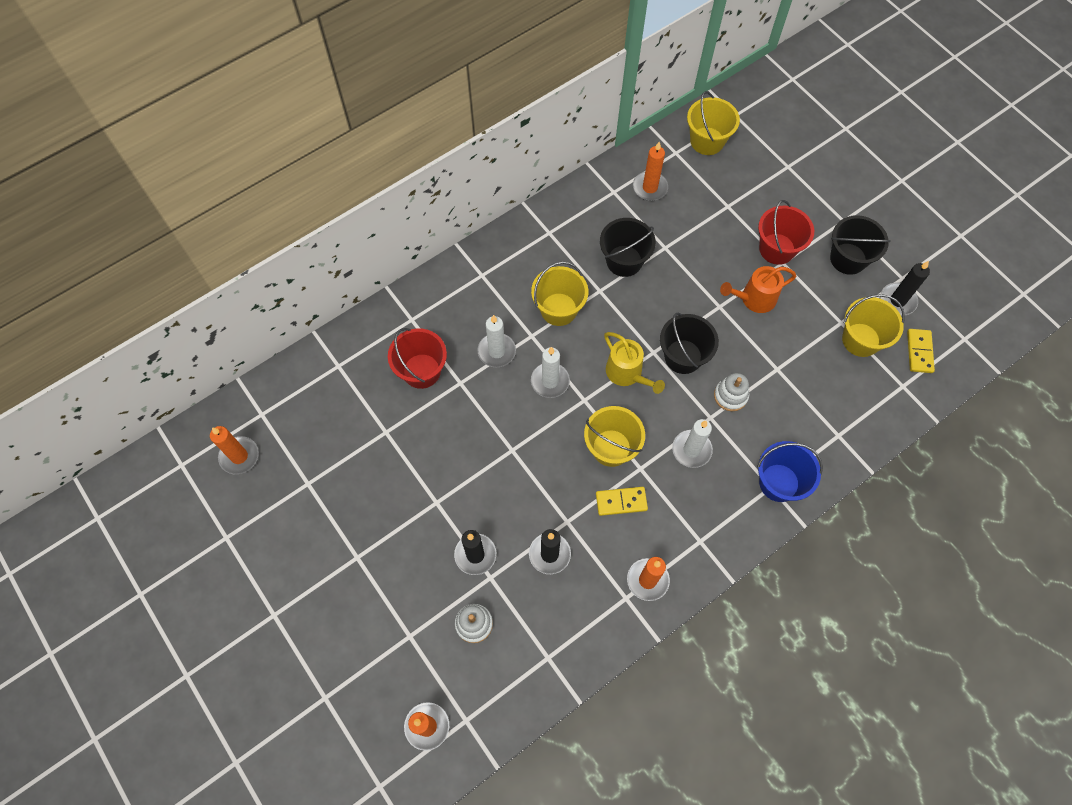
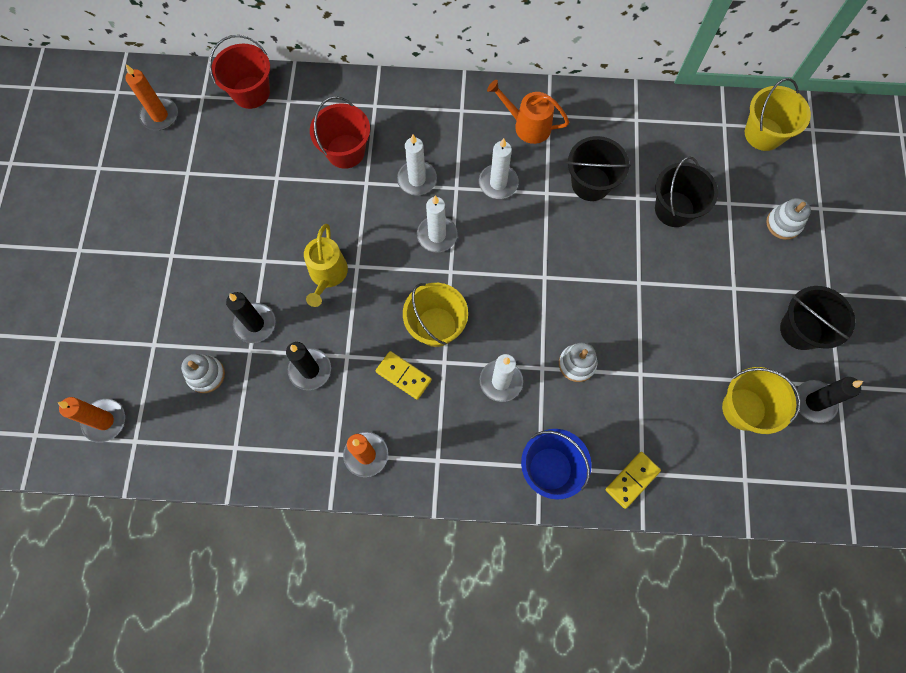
camera: 40 degrees right, 5 degrees up
yellow bucket [531,262,588,326] -> white candle [479,138,519,199]
yellow watering can [604,332,665,394] -> yellow watering can moved to [304,224,348,307]
orange candle [633,142,668,201] -> none
black bucket [660,312,719,374] -> black bucket moved to [655,156,718,227]
orange watering can [720,266,796,313] -> orange watering can moved to [487,80,569,144]
red bucket [758,200,814,265] -> red bucket moved to [209,35,270,109]
yellow domino [907,329,935,373] -> yellow domino moved to [605,452,661,509]
none -> white stacking toy [766,198,811,240]

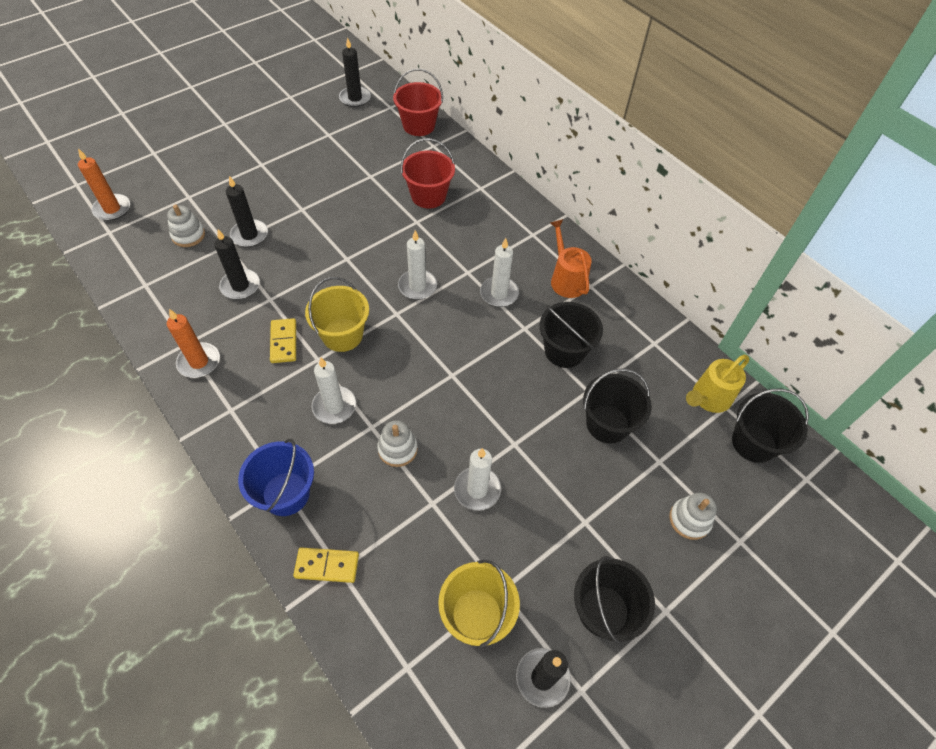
camera: 45 degrees right, 15 degrees down
orange candle [125,65,178,130] -> black candle [339,37,371,107]
yellow watering can [304,224,348,307] -> yellow watering can moved to [686,355,749,413]
white candle [397,135,437,196] -> white candle moved to [454,448,501,511]
yellow bucket [745,78,811,151] -> black bucket [732,388,809,463]

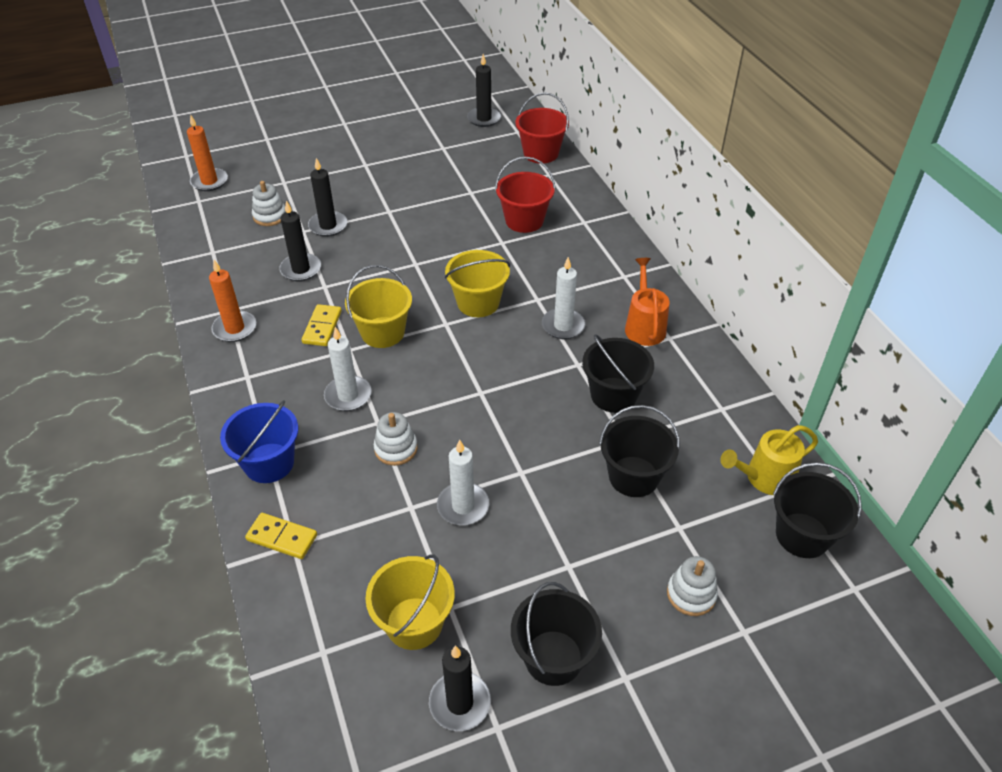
camera: 20 degrees right, 10 degrees down
white candle [398,230,437,300] -> yellow bucket [445,250,510,317]

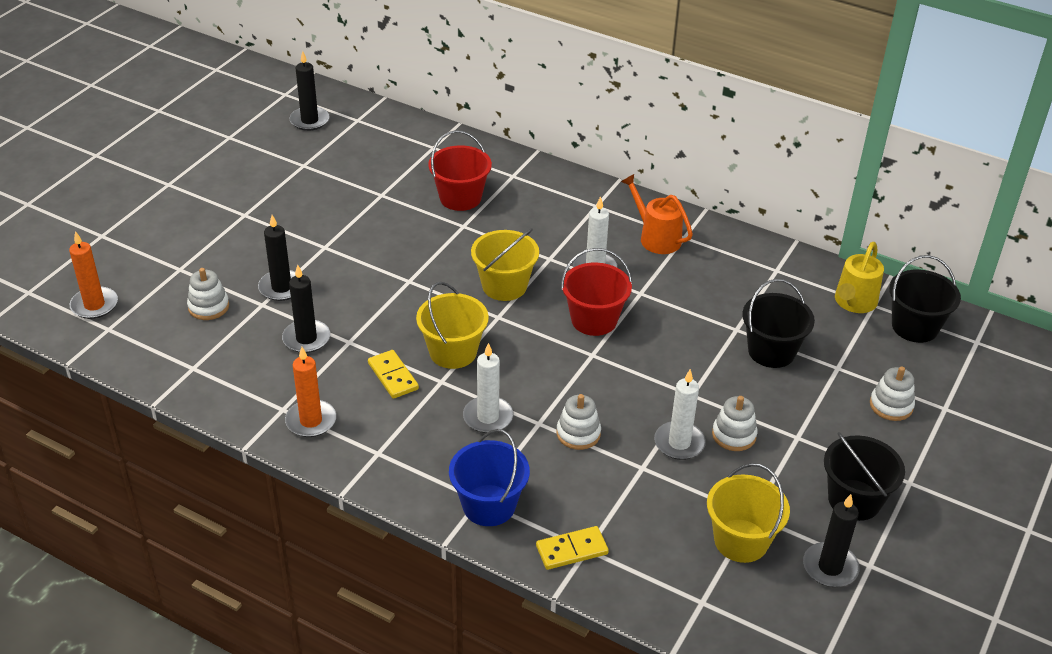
camera: 40 degrees left, 5 degrees down
red bucket [515,93,569,163] -> red bucket moved to [561,248,632,336]
black bucket [582,334,654,413] -> none
none -> white stacking toy [712,396,758,451]

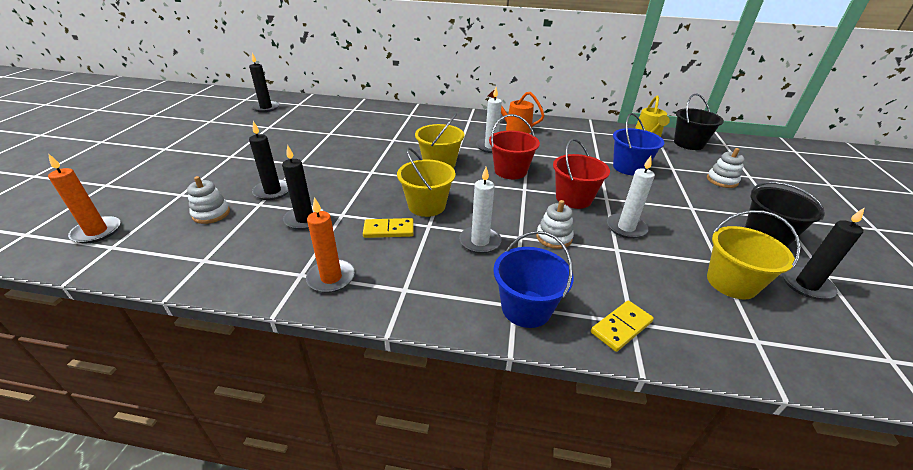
camera: 20 degrees left, 5 degrees down
yellow domino [368,350,419,399] -> yellow domino turned 45 degrees counterclockwise [363,218,414,238]
red bucket [428,130,492,211] -> red bucket moved to [553,139,610,209]
white stacking toy [712,396,758,451] -> none
black bucket [742,279,815,368] -> blue bucket [613,113,664,176]

